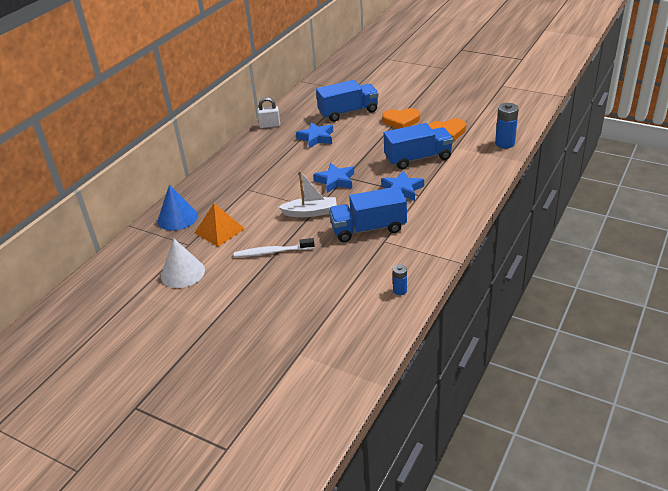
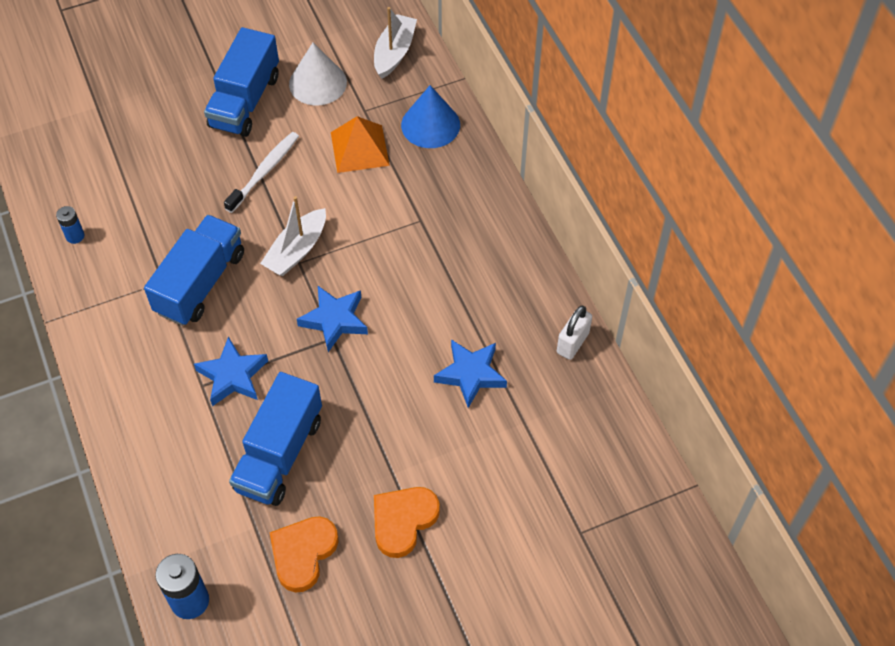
camera: 125 degrees right, 20 degrees up
blue truck [316,80,379,122] -> blue truck moved to [204,27,279,137]
none -> white boat [374,7,417,79]

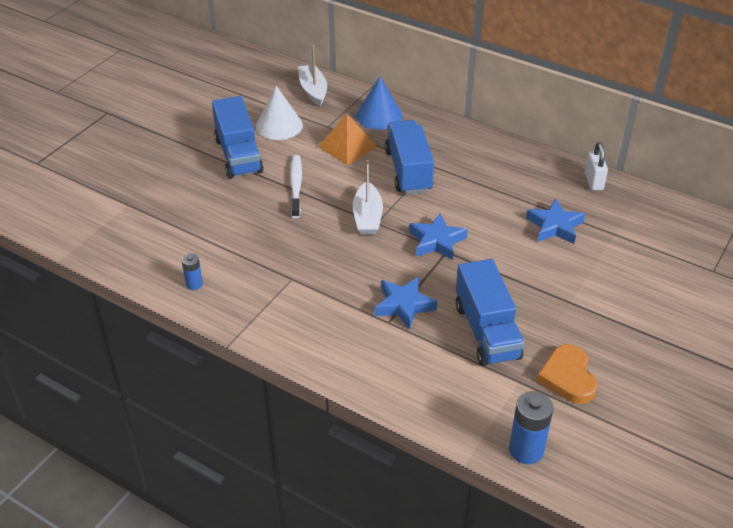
camera: 35 degrees left, 15 degrees down
blue truck [144,215,244,326] -> blue truck moved to [385,120,434,194]
orange heart [374,487,440,558] -> none

